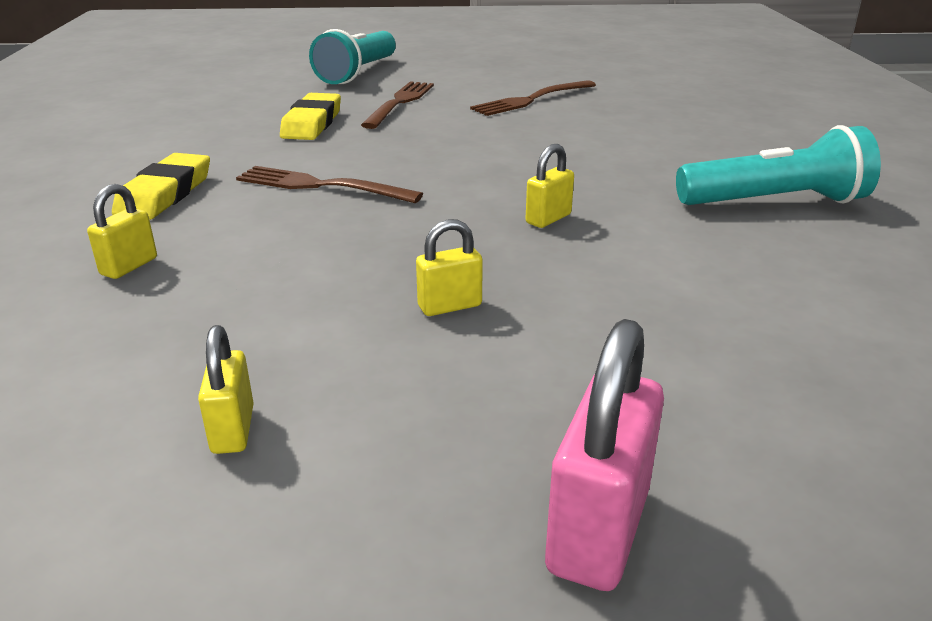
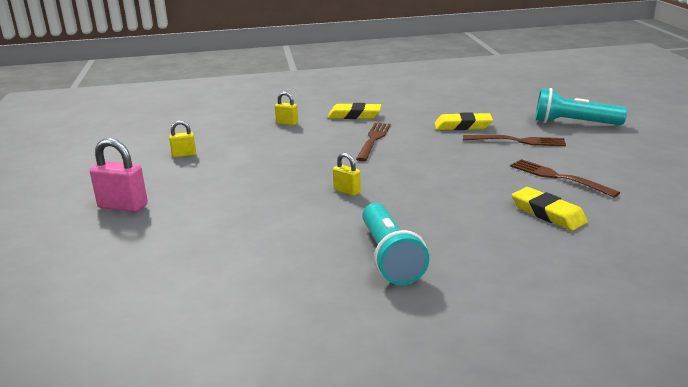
camera: 85 degrees right, 5 degrees down
yellow padlock [416,219,483,316] -> none
none -> yellow eraser [512,187,588,231]

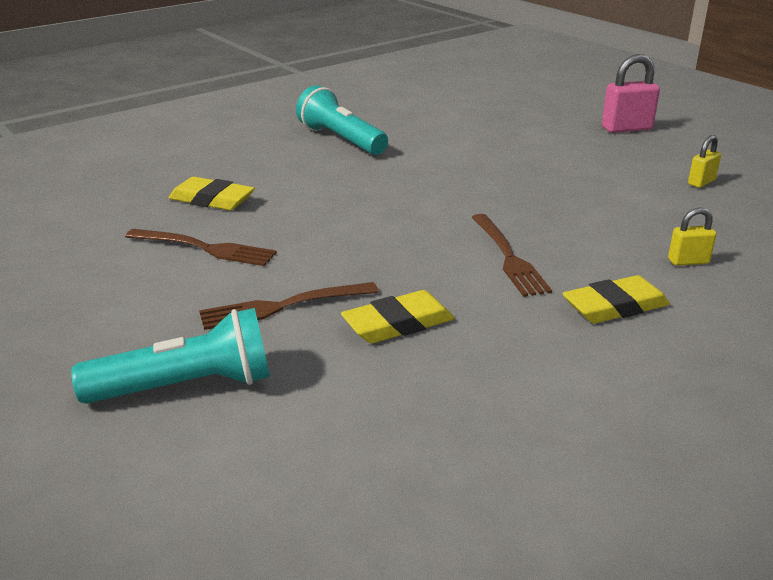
camera: 150 degrees right, 5 degrees up
yellow padlock [333,153,361,196] -> none

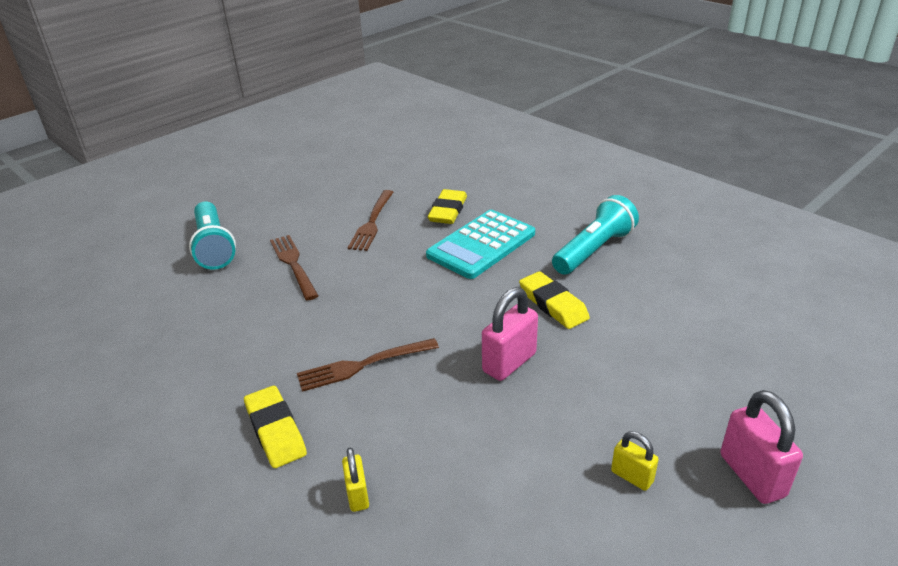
camera: 85 degrees right, 5 degrees up
yellow eraser [341,290,454,343] -> yellow eraser moved to [519,271,590,329]
yellow padlock [688,135,721,188] -> yellow padlock moved to [611,431,659,491]
none -> turquoise calculator [426,210,535,279]
none -> pink padlock [482,287,538,381]

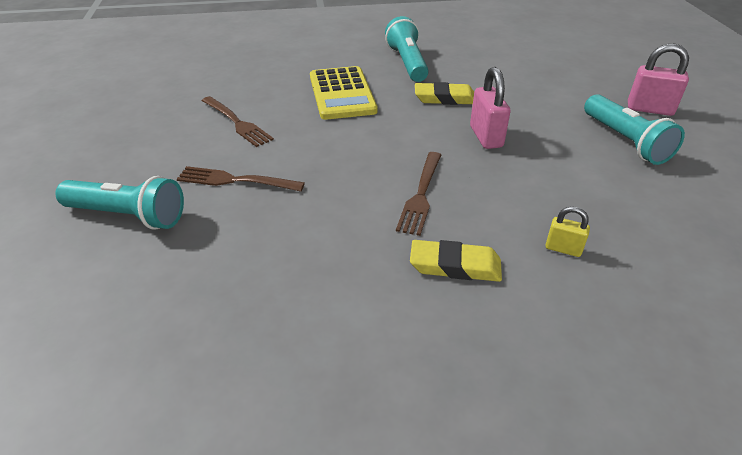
camera: 55 degrees left, 5 degrees up
turquoise calculator [426,210,535,279] -> yellow calculator [310,66,378,120]
yellow eraser [428,189,467,224] -> none
yellow padlock [611,431,659,491] -> turquoise flashlight [584,94,685,165]

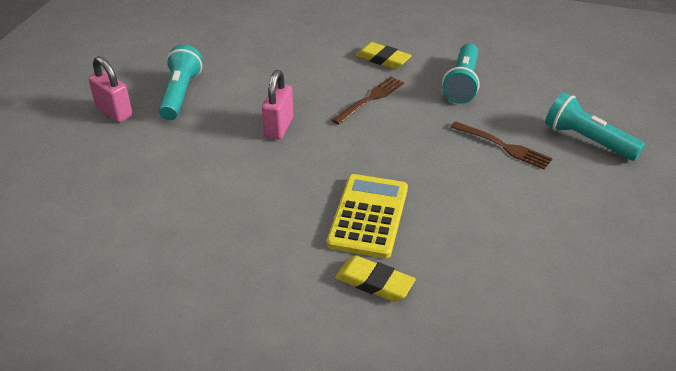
camera: 155 degrees left, 0 degrees up
brown fork [202,96,274,147] -> none
turquoise flashlight [385,16,429,82] -> turquoise flashlight moved to [442,44,480,104]
yellow eraser [415,82,474,105] -> yellow eraser moved to [335,256,415,302]
yellow padlock [546,206,590,257] -> none

